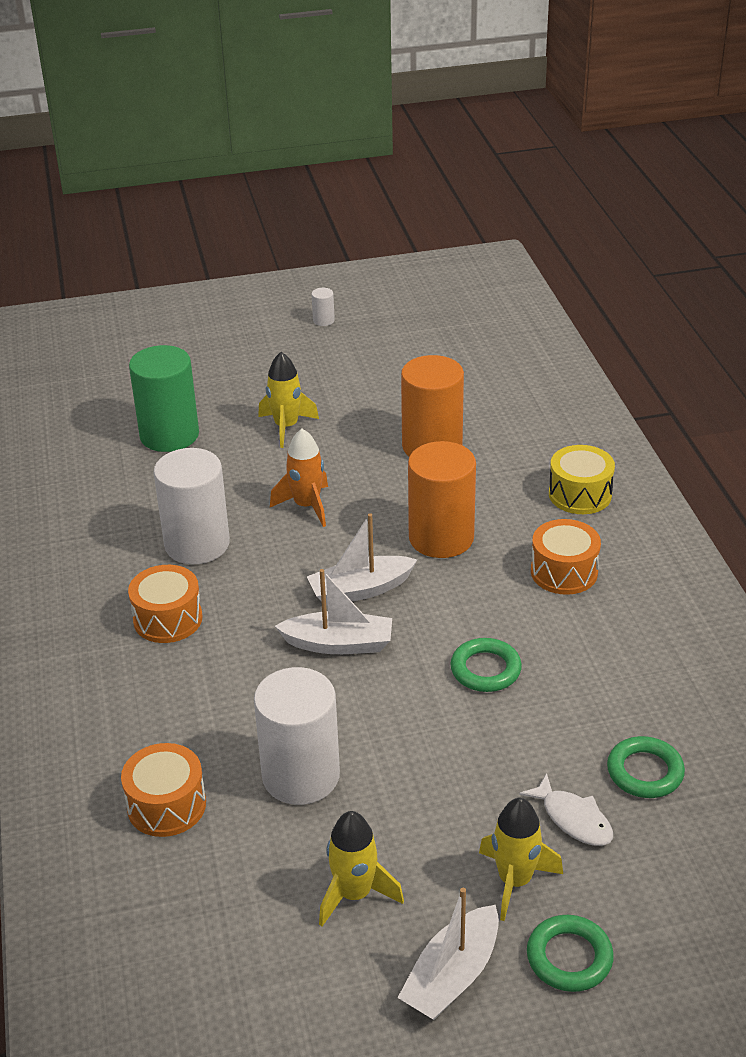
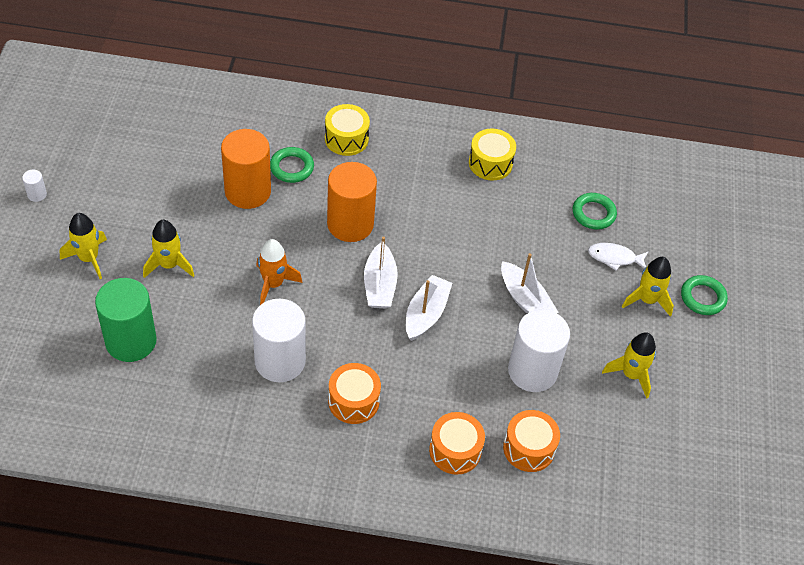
camera: 75 degrees left, 15 degrees up
white boat [398,888,499,1020] -> white boat moved to [501,253,559,313]
green ring [450,638,522,692] -> green ring moved to [270,147,314,183]
white fish [519,773,613,846] -> white fish turned 150 degrees counterclockwise [588,243,648,271]
orange drum [531,519,601,595] -> orange drum moved to [429,412,485,475]
none -> yellow rocket [60,213,107,279]
none -> yellow drum [469,128,516,180]

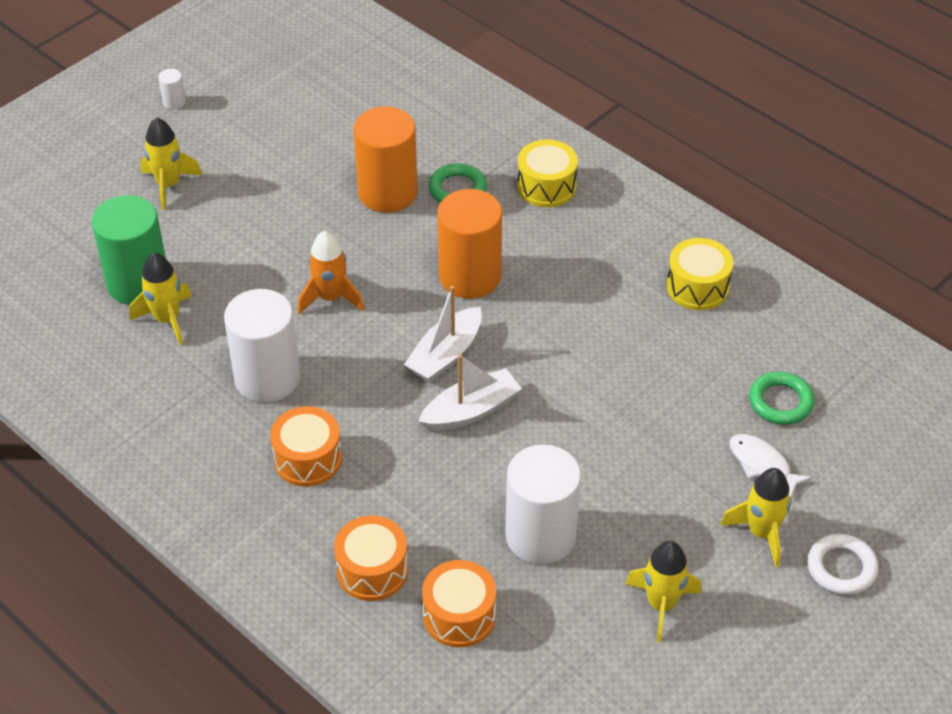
camera: 40 degrees right, 5 degrees down
yellow rocket [143,220,195,278] -> yellow rocket moved to [129,253,192,345]
white boat [501,253,559,313] -> none
green ring [681,275,728,315] -> white ring [807,534,878,595]

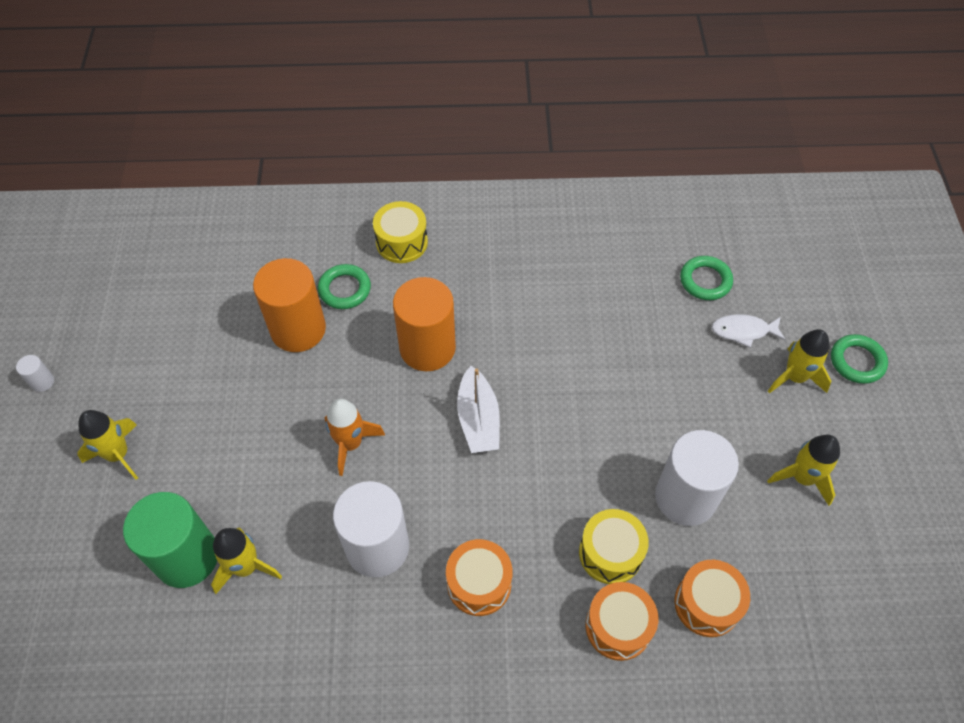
camera: 45 degrees left, 10 degrees up
white boat [418,354,522,431] -> none
yellow drum [667,238,733,310] -> yellow drum moved to [579,509,649,584]
white ring [807,534,878,595] -> green ring [831,334,888,384]

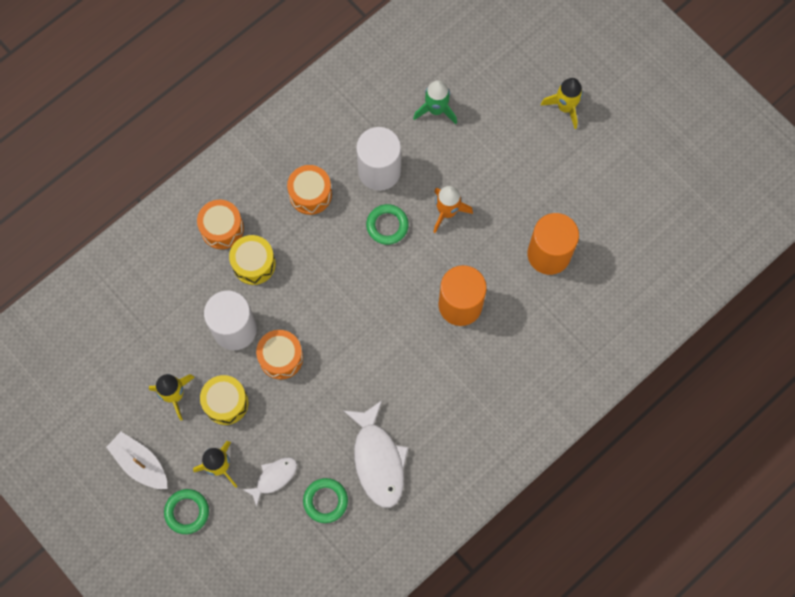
camera: 140 degrees right, 15 degrees up
white cylinder [16,355,54,392] -> none
green cylinder [123,492,217,588] -> none
yellow rocket [211,527,282,594] -> green rocket [413,80,457,124]
green ring [318,264,371,309] -> green ring moved to [366,204,409,245]
yellow drum [373,201,428,263] -> yellow drum moved to [200,375,248,425]
white boat [457,366,500,453] -> white boat moved to [106,432,168,489]
orange drum [674,560,750,637] -> orange drum moved to [256,330,303,379]
none -> white fish [343,400,409,508]

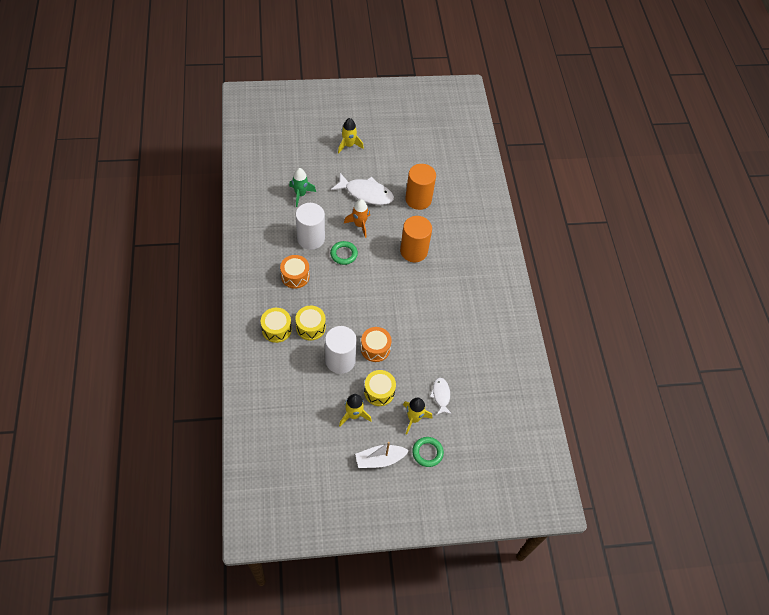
camera: 60 degrees left, 15 degrees down
orange drum [197,200,244,249] -> yellow drum [261,308,292,343]
green ring [303,478,348,523] -> none
white fish [343,400,409,508] -> white fish moved to [331,173,394,205]

